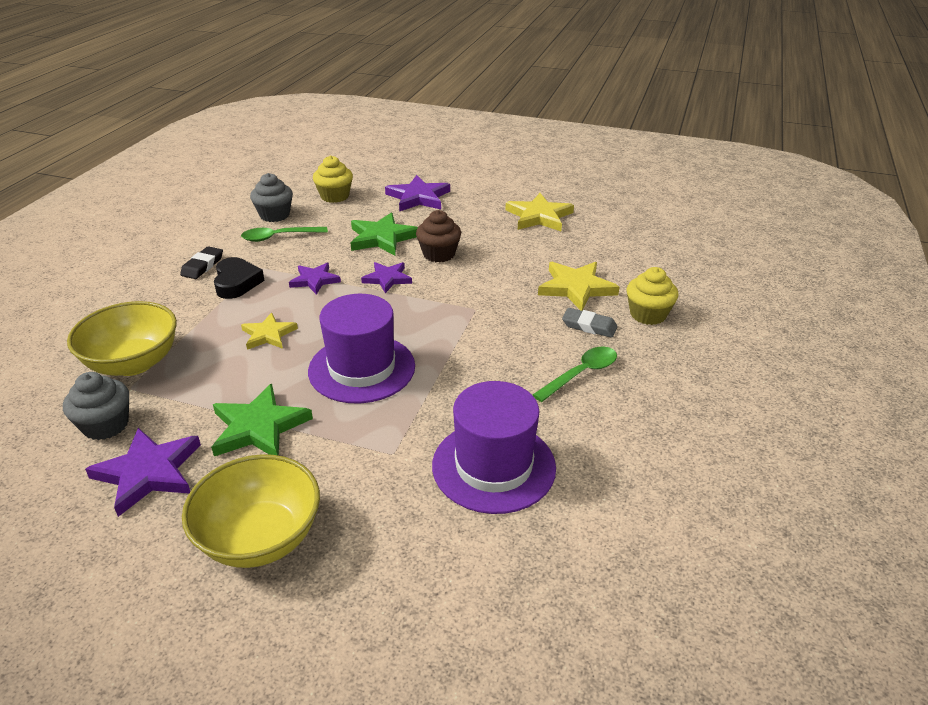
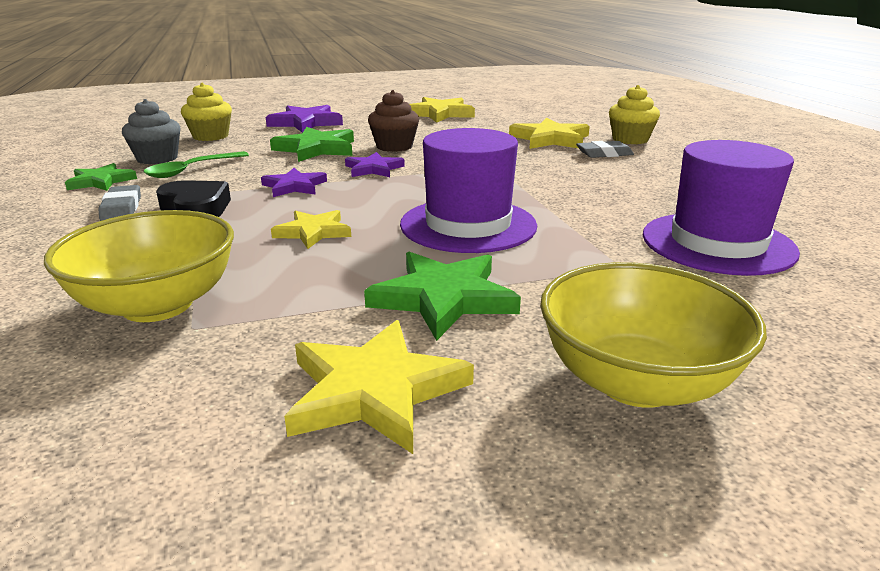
camera: 35 degrees left, 10 degrees down
grey cupcake [63,372,129,440] -> none
purple star [85,428,201,517] -> yellow star [284,320,474,454]
black eraser [180,246,223,279] -> grey eraser [98,185,141,221]
green spoon [532,346,617,402] -> none
none -> green star [65,163,137,191]

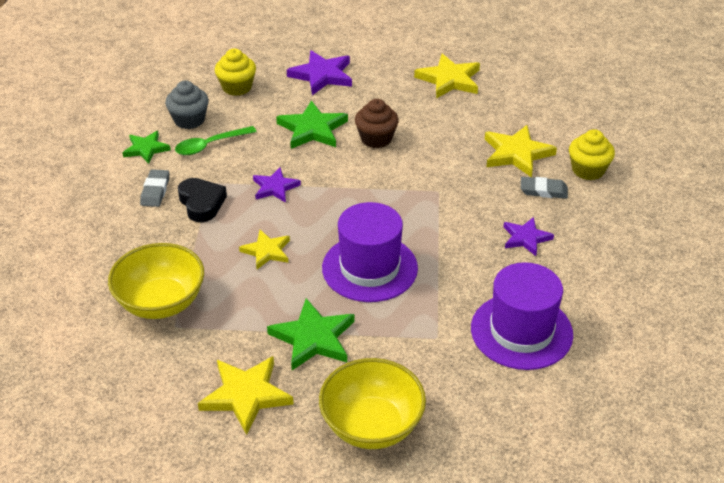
camera: 20 degrees right, 15 degrees up
purple star [345,152,405,177] -> purple star moved to [504,217,554,256]

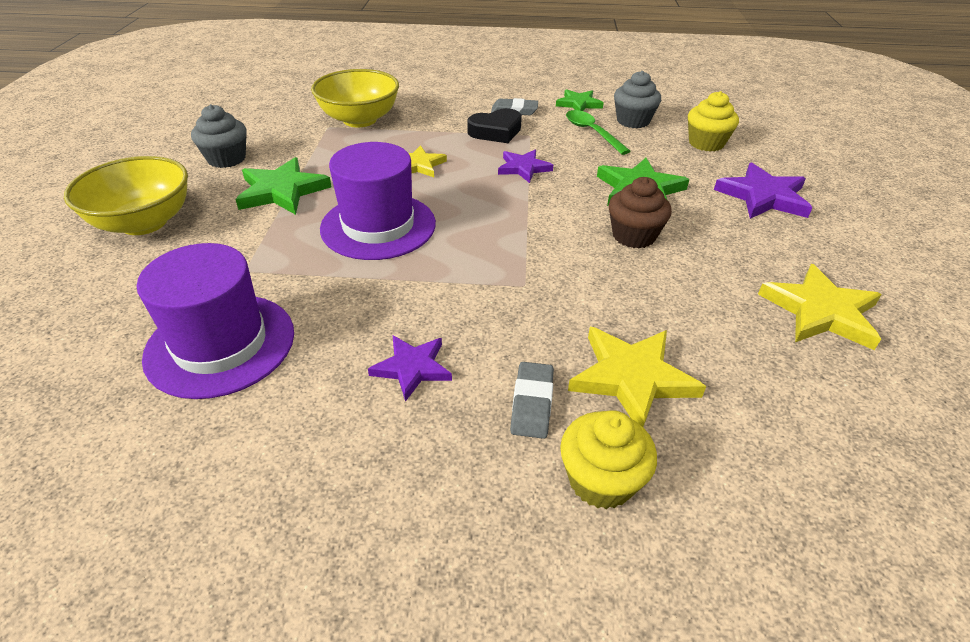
camera: 90 degrees right, 0 degrees up
yellow star [198,356,294,435] -> grey cupcake [191,104,247,168]

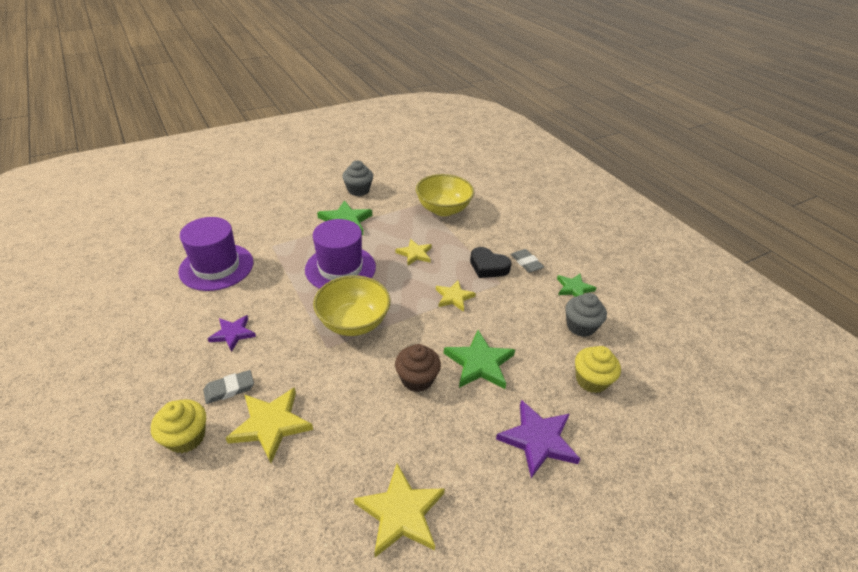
camera: 55 degrees right, 0 degrees up
yellow bowl [64,156,188,235] -> yellow bowl moved to [313,275,391,336]
purple star [498,150,553,183] -> yellow star [436,281,476,312]
green spoon [566,110,630,155] -> none

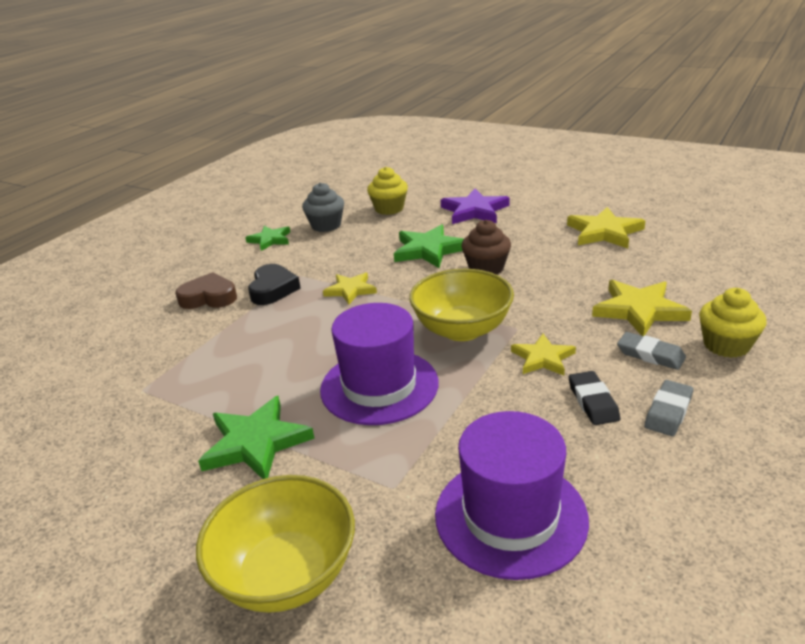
camera: 115 degrees left, 10 degrees down
purple star [207,315,256,352] -> black eraser [569,371,620,425]
grey cupcake [342,160,373,196] -> none
yellow star [396,239,432,265] -> yellow star moved to [511,334,576,376]
yellow bowl [416,174,474,216] -> yellow bowl moved to [196,475,355,613]
grey eraser [511,249,544,273] -> grey eraser moved to [644,380,693,436]
none -> brown heart [175,272,237,309]

